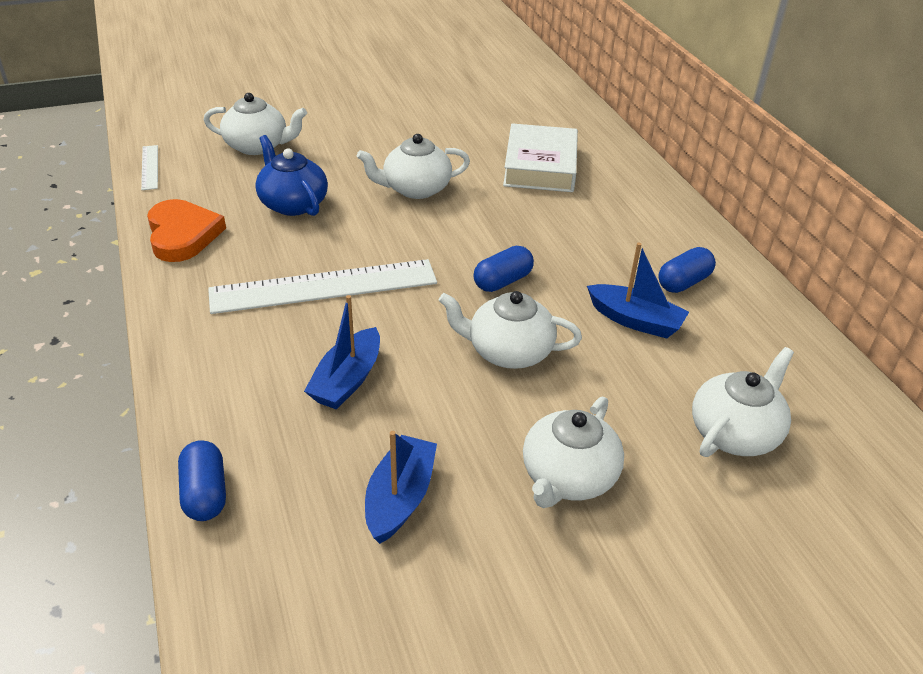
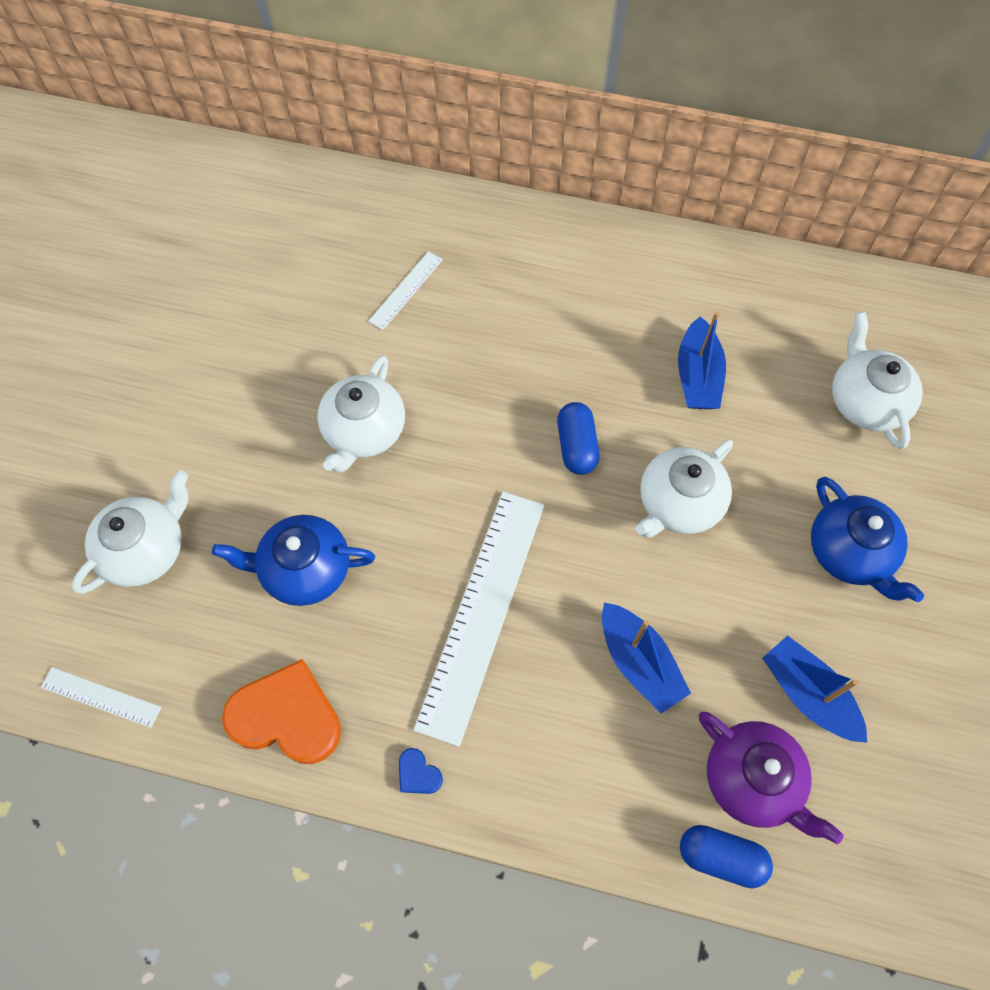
camera: 55 degrees left, 25 degrees up
white book [503,123,578,192] -> white ruler [368,251,443,330]
white teapot [523,397,624,508] -> blue teapot [811,477,924,602]
blue boat [587,242,689,339] -> blue boat turned 120 degrees clockwise [678,312,726,409]
blue capsule [658,247,716,293] -> none
none -> blue heart [399,748,443,794]
none -> purple teapot [699,712,843,844]

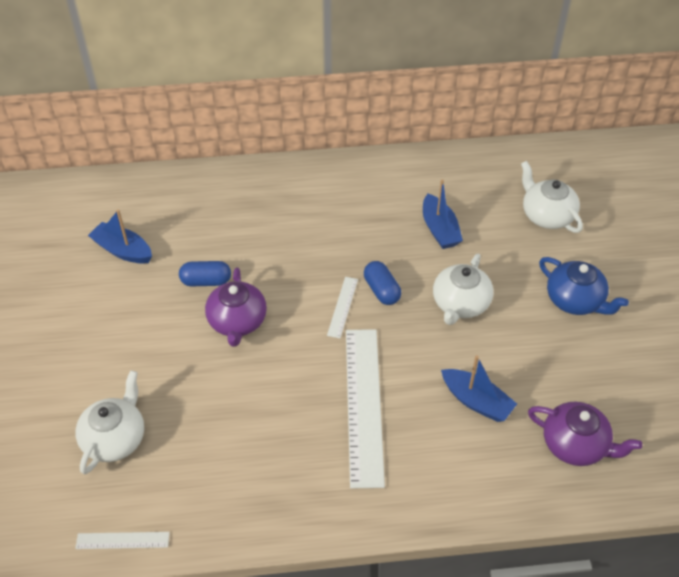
camera: 20 degrees left, 15 degrees down
blue teapot [212,515,375,606] -> none
orange heart [222,659,341,764] -> none
white teapot [317,355,405,473] -> purple teapot [205,267,267,347]
white ruler [368,251,443,330] -> white ruler moved to [327,277,358,338]
blue heart [399,748,443,794] -> none
blue capsule [680,825,773,888] -> blue capsule moved to [179,261,231,287]
blue boat [762,635,867,743] -> blue boat moved to [88,210,152,264]

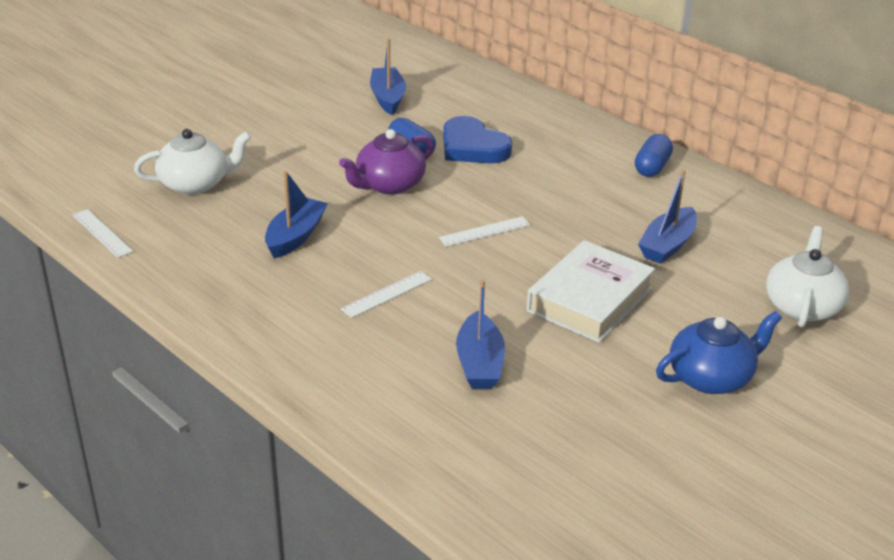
camera: 50 degrees right, 15 degrees down
white ruler [346,329,385,488] -> white ruler [341,271,432,318], size x0.45
blue capsule [364,261,401,305] -> blue capsule moved to [635,134,673,177]
white teapot [433,253,493,325] -> white book [526,240,655,343]
purple teapot [528,402,642,466] -> none
blue teapot [539,257,629,315] -> blue teapot turned 120 degrees counterclockwise [656,311,782,394]
none -> blue boat [265,171,328,259]
none -> blue heart [443,116,512,163]

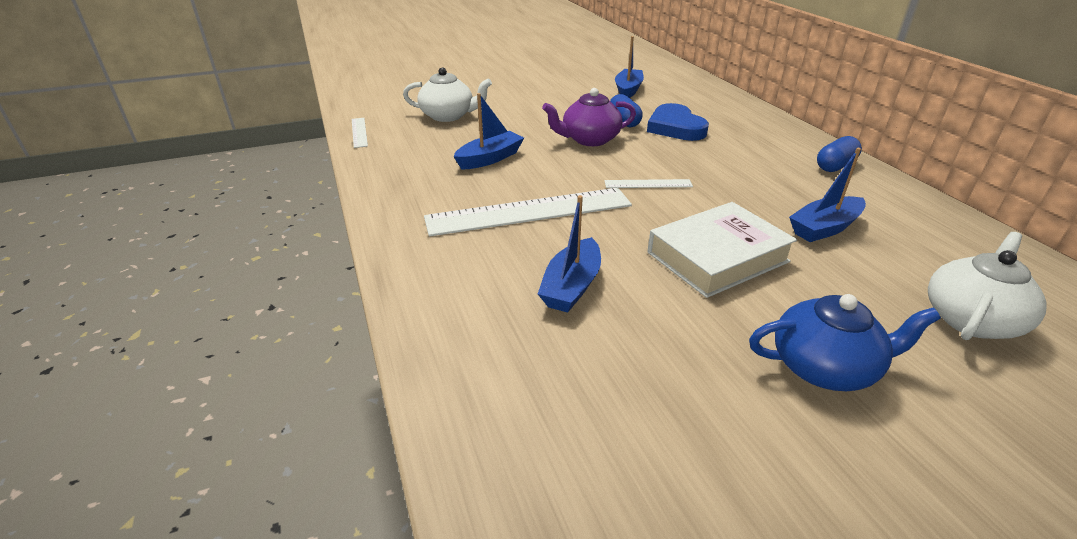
camera: 25 degrees right, 0 degrees up
white ruler [341,271,432,318] -> white ruler [424,188,632,236], size x2.20

